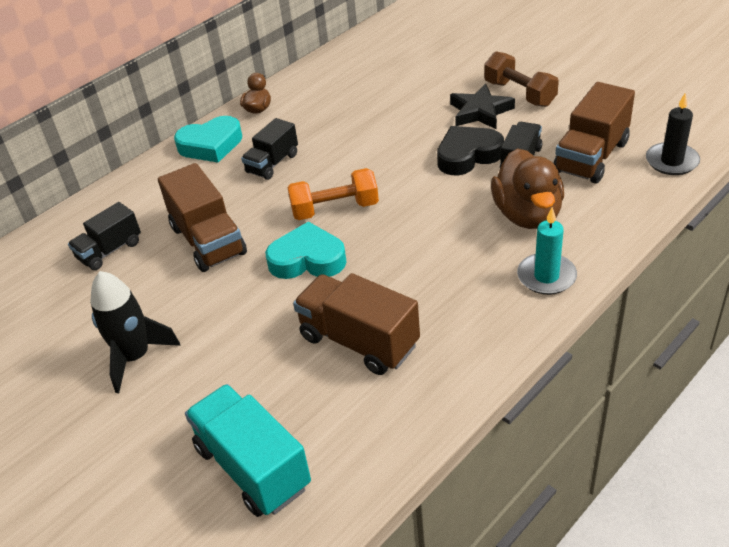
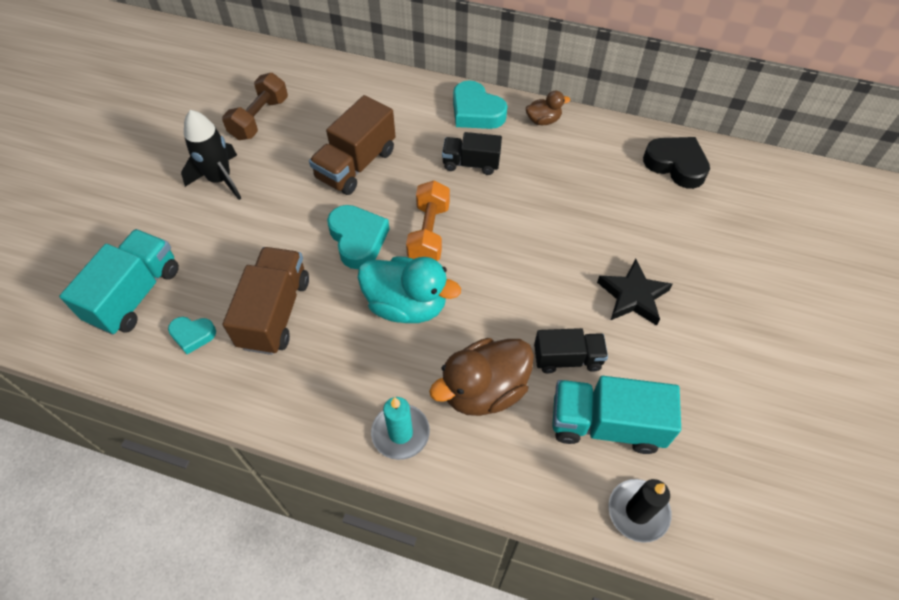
camera: 60 degrees right, 15 degrees up
black truck [68,202,141,270] -> none
orange dumbbell [287,168,379,220] -> orange dumbbell turned 45 degrees clockwise [406,181,450,261]
black heart [437,126,504,175] -> black heart moved to [643,137,710,189]
brown dumbbell [484,51,559,107] -> brown dumbbell moved to [222,73,288,140]
brown truck [554,82,635,184] -> turquoise truck [552,376,681,454]
none -> turquoise heart [168,317,216,354]
none -> turquoise duck [358,257,461,323]

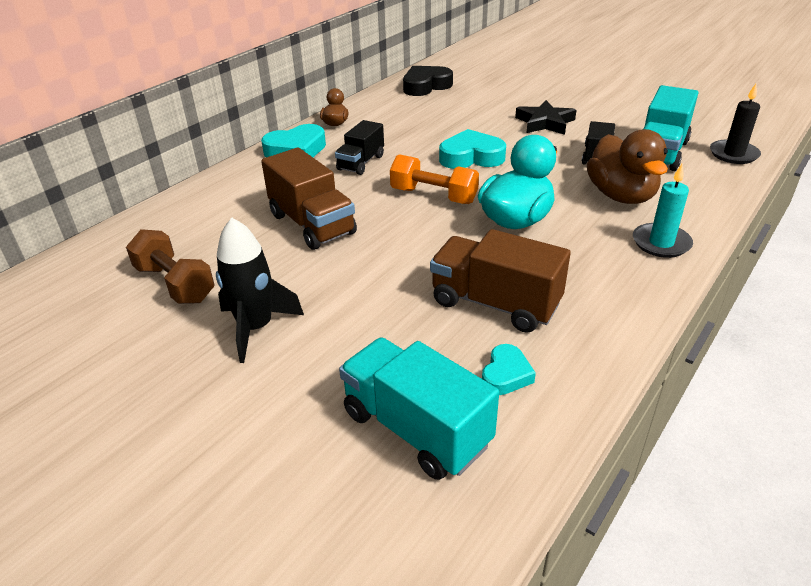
camera: 70 degrees left, 20 degrees down
turquoise heart [327,205,389,269] -> turquoise heart moved to [439,129,506,169]

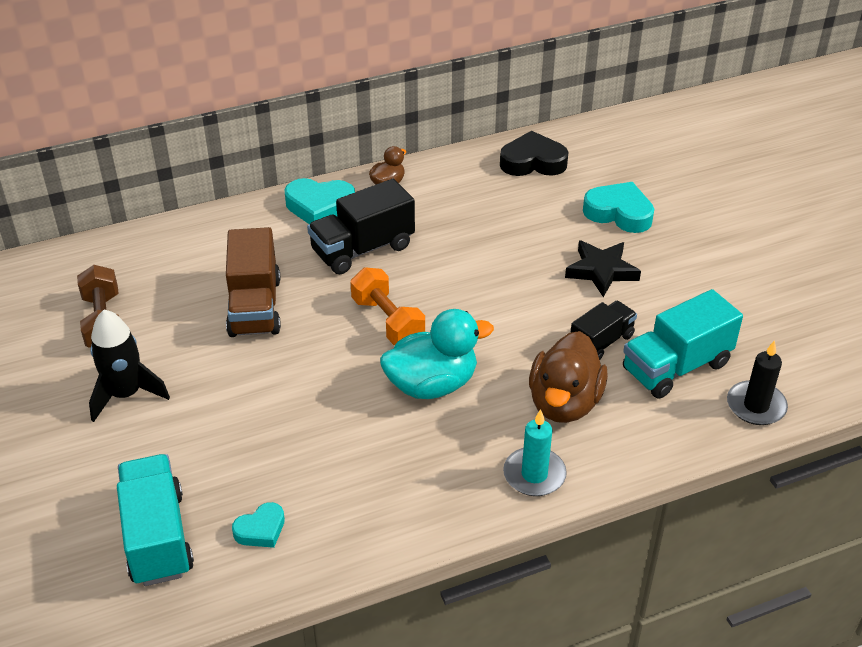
camera: 30 degrees right, 5 degrees up
black truck [335,120,384,175] -> black truck [307,179,415,274], size x1.57
brown truck [430,229,571,333] -> none
turquoise heart [439,129,506,169] -> turquoise heart moved to [583,182,654,233]

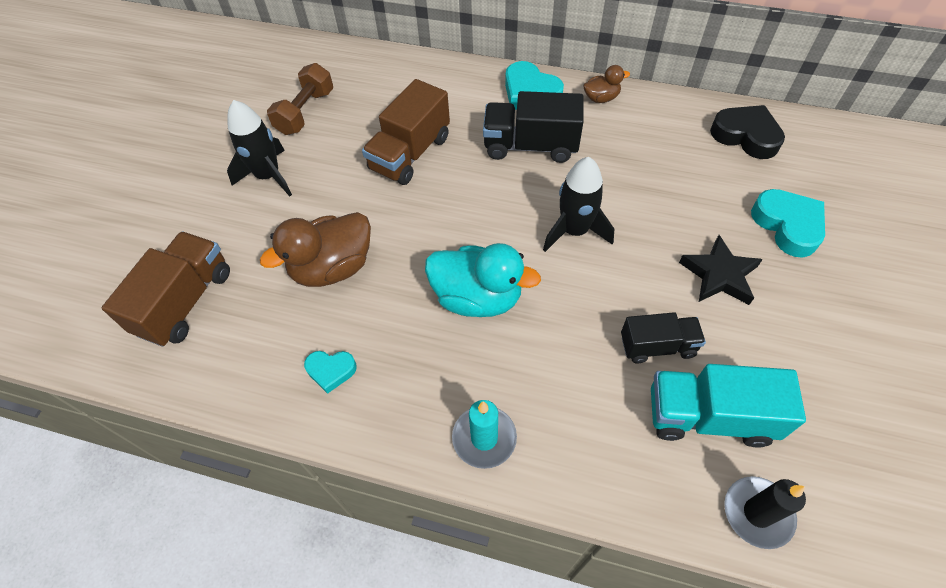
camera: 40 degrees right, 15 degrees up
turquoise truck [117,454,194,586] -> brown truck [101,232,230,347]
turquoise heart [232,502,285,548] -> turquoise heart moved to [304,351,357,394]
orange dumbbell [350,267,425,345] -> none
brown duck [529,331,608,423] -> brown duck moved to [260,212,371,287]
none -> black rocket [543,157,614,252]

